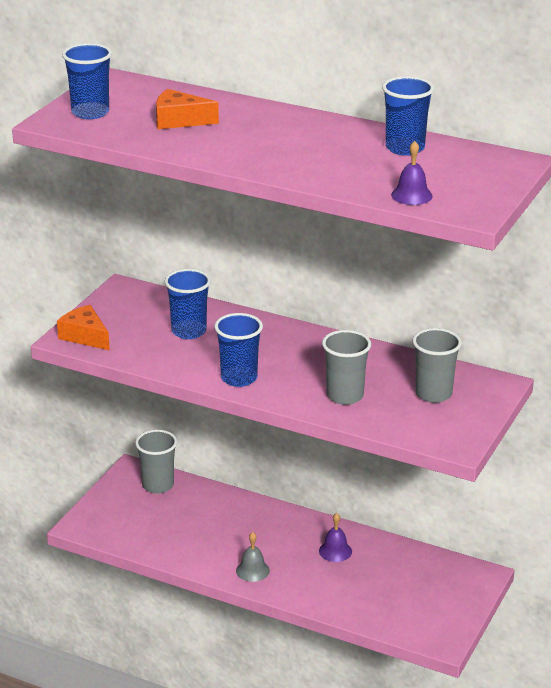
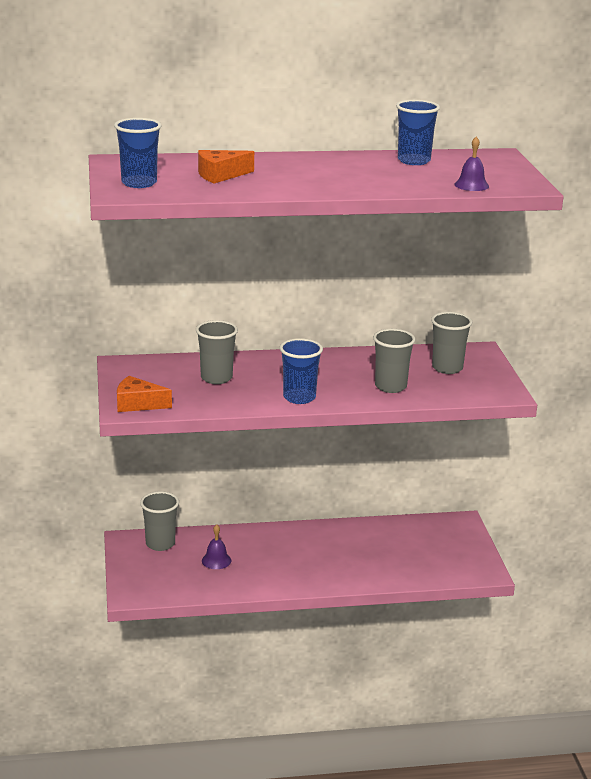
camera: 35 degrees left, 5 degrees down
blue cup [164,269,211,339] -> grey cup [196,320,238,384]
grey bell [236,532,270,582] -> none
purple bell [319,513,352,562] -> purple bell moved to [202,524,231,569]

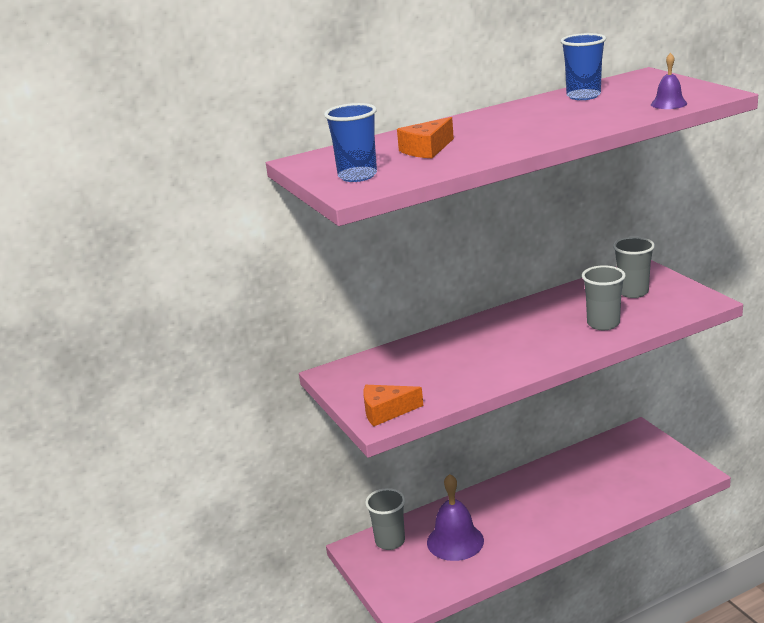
camera: 15 degrees left, 0 degrees up
grey cup [196,320,238,384] -> none
purple bell [202,524,231,569] -> purple bell [427,474,484,561], size x1.88
blue cup [280,338,323,404] -> none

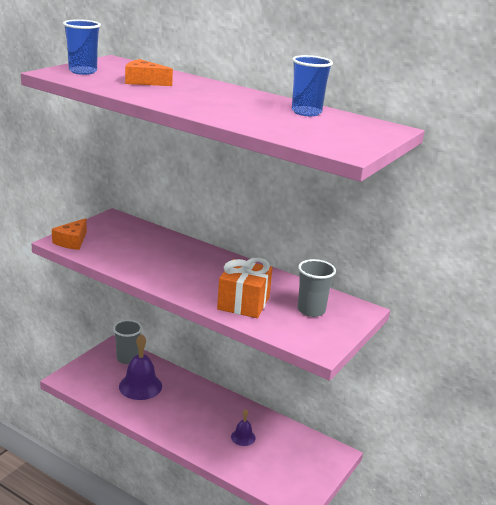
camera: 55 degrees right, 0 degrees up
orange cheese [363,385,423,426] -> orange cheese turned 120 degrees counterclockwise [52,218,87,250]
grey cup [582,265,626,330] -> orange gift [217,258,273,318]
purple bell [651,53,687,109] -> purple bell moved to [231,409,256,446]

